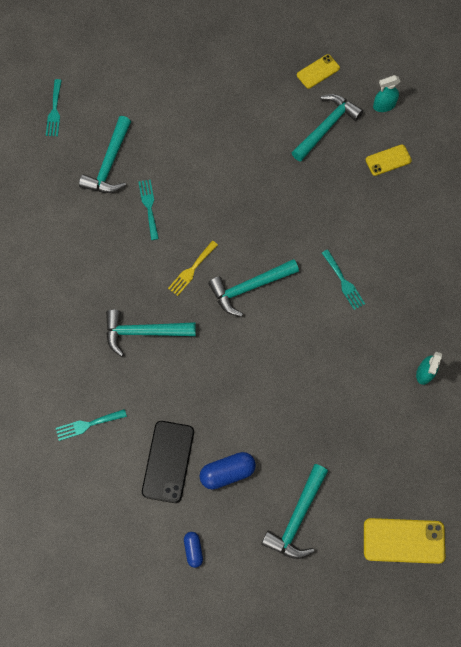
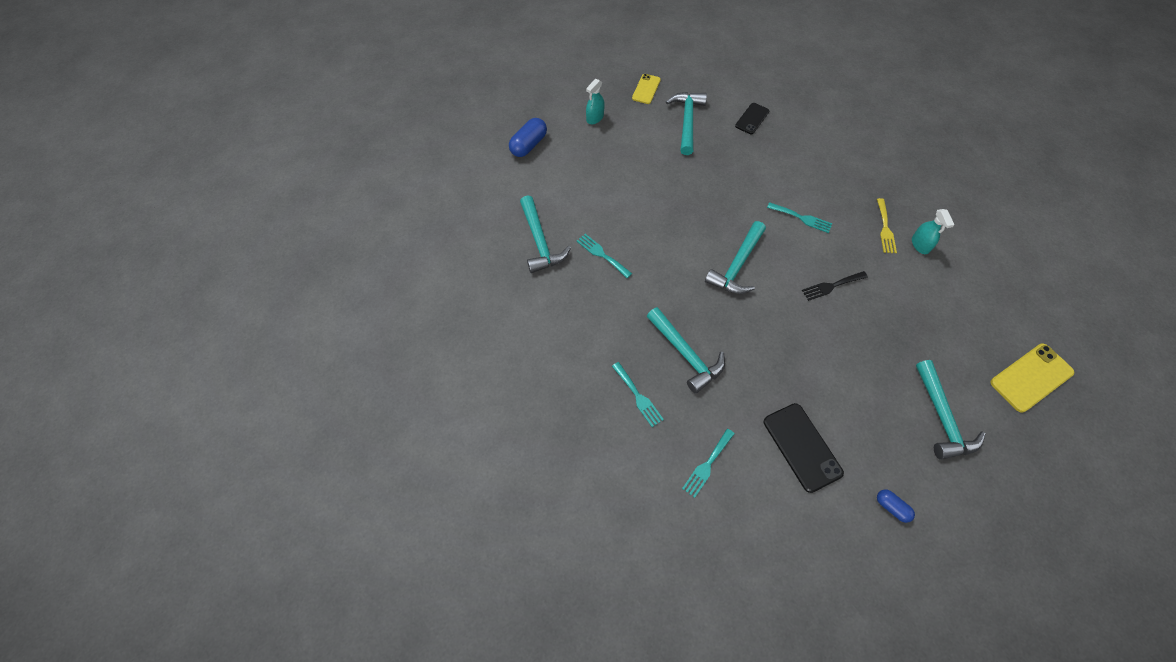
camera: 35 degrees left, 10 degrees down
turquoise fork [46,79,62,136] -> turquoise fork moved to [612,362,664,427]
turquoise hammer [106,309,196,357] -> turquoise hammer turned 90 degrees counterclockwise [647,307,725,394]
yellow fork [168,241,218,296] -> yellow fork moved to [877,198,897,253]
blue capsule [199,452,256,489] -> blue capsule moved to [509,118,547,157]
yellow phone [366,144,412,176] -> black phone [735,103,769,134]
turquoise spray bottle [373,75,400,112] -> turquoise spray bottle moved to [586,79,605,124]
none -> black fork [802,271,868,301]

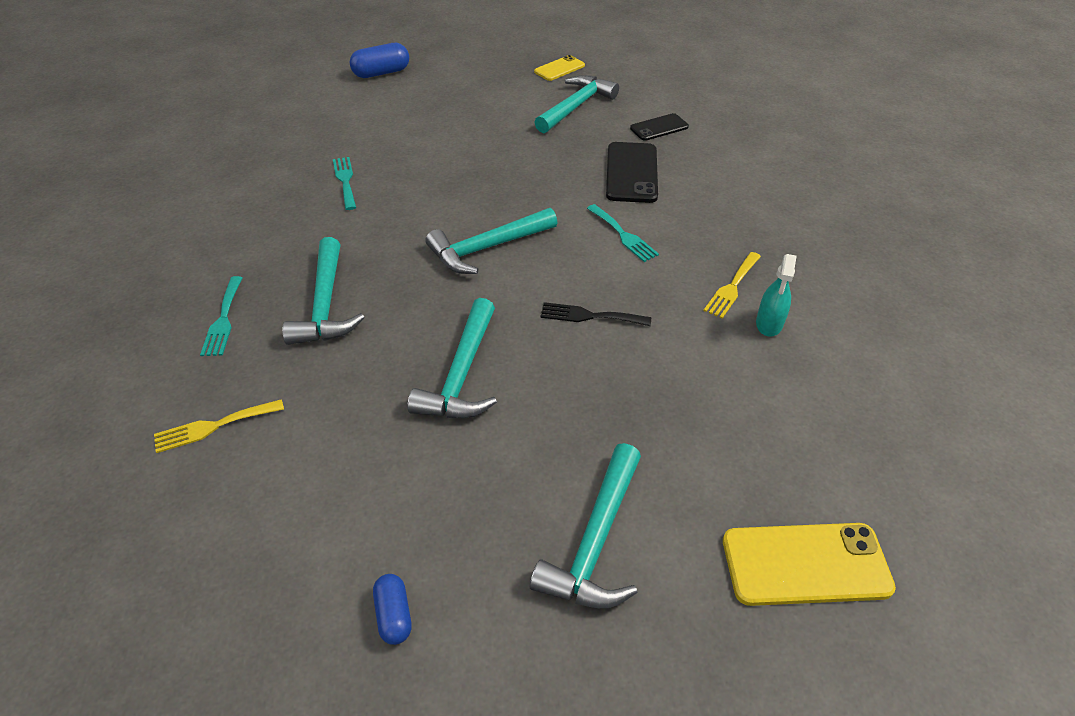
camera: 30 degrees right, 15 degrees down
turquoise hammer [520,195,571,273] -> turquoise hammer moved to [407,298,497,418]
turquoise spray bottle [586,79,605,124] -> none
turquoise fork [682,429,735,498] -> yellow fork [154,399,284,453]
black phone [764,403,844,493] -> black phone moved to [606,142,658,203]

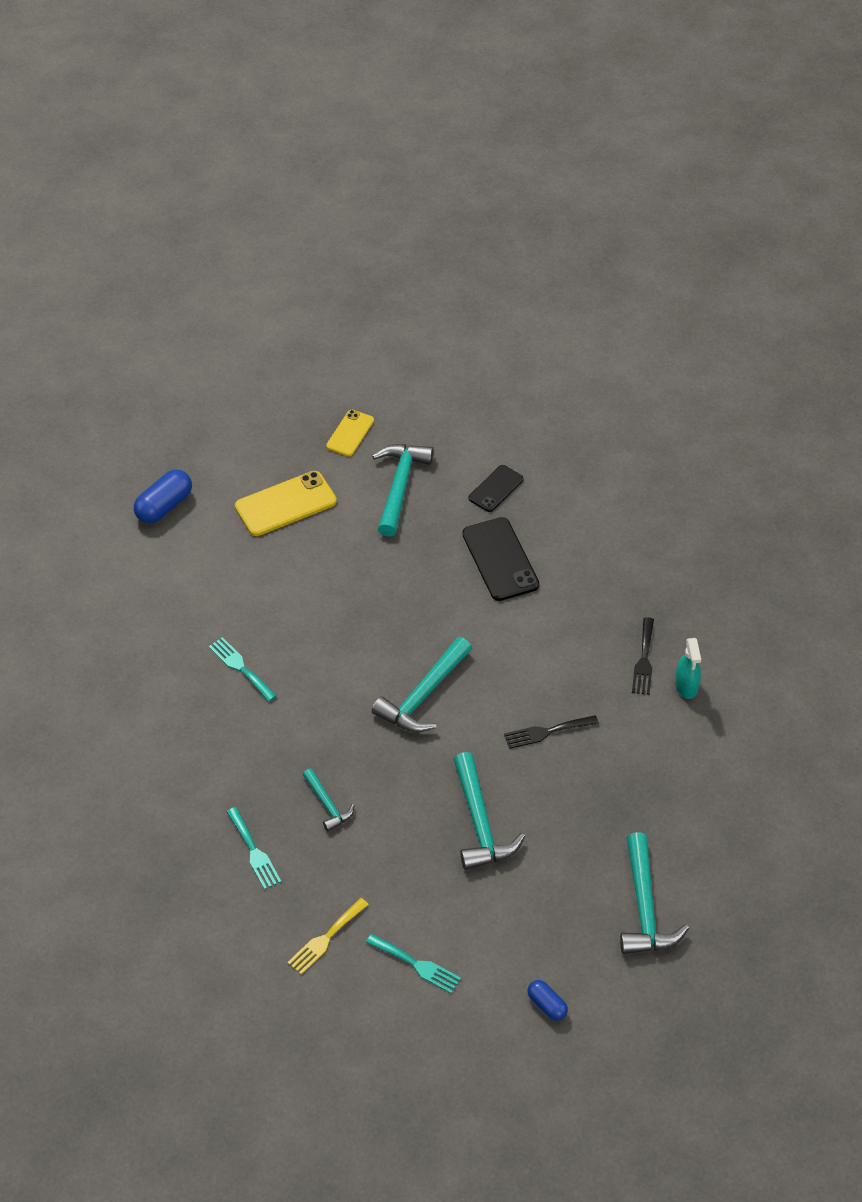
camera: 25 degrees left, 5 degrees up
turquoise hammer [282,237,365,345] -> turquoise hammer [303,768,355,832], size x0.56
turquoise fork [587,204,659,262] -> turquoise fork moved to [366,934,461,993]
yellow fork [704,252,761,319] -> black fork [632,617,654,695]
yellow phone [723,523,896,606] -> yellow phone moved to [235,471,337,536]

